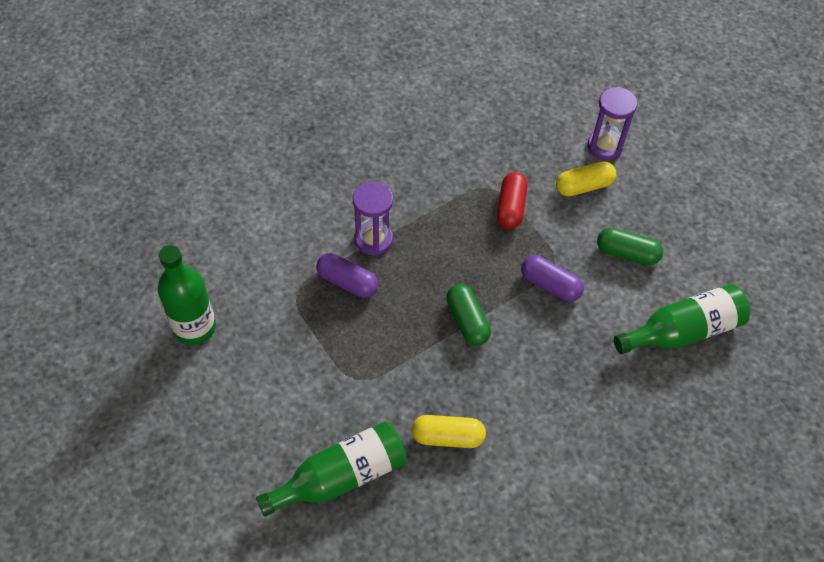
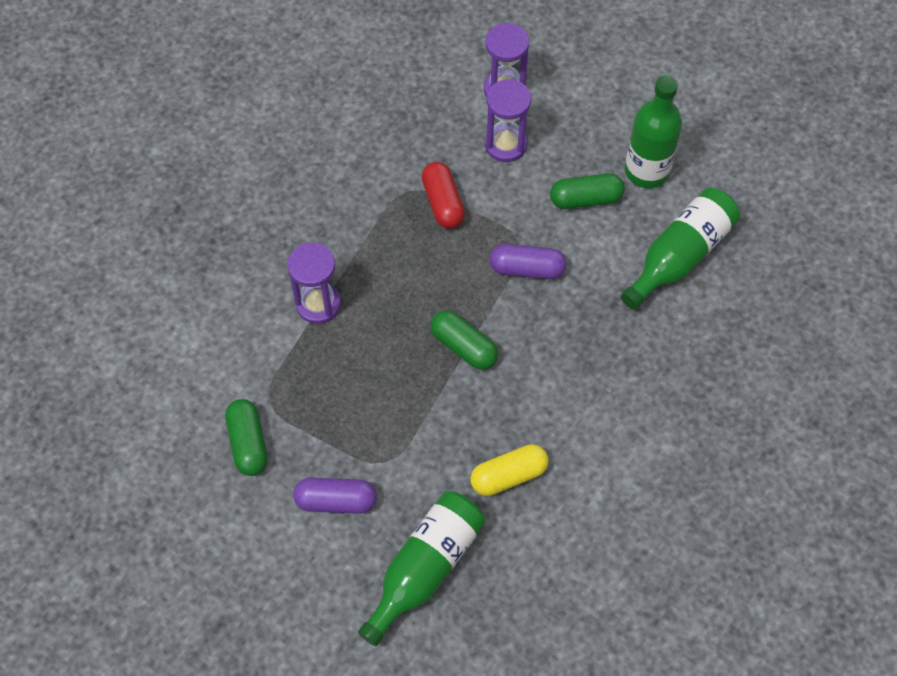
camera: 25 degrees left, 5 degrees up
green bottle [158,245,216,345] -> green bottle moved to [625,75,682,188]
purple capsule [316,253,378,298] -> purple capsule moved to [293,478,377,514]
yellow capsule [556,161,616,197] -> purple hourglass [485,79,531,162]
none -> green capsule [225,399,268,476]

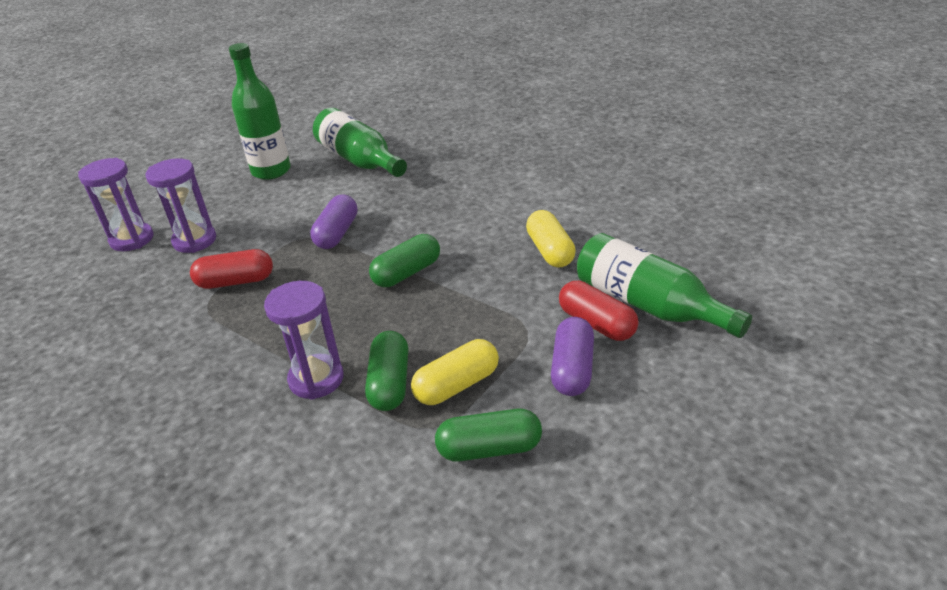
camera: 80 degrees left, 25 degrees down
green capsule [550,173,624,209] -> green capsule moved to [365,331,409,411]
none -> yellow capsule [411,339,499,405]
none -> red capsule [559,281,639,341]

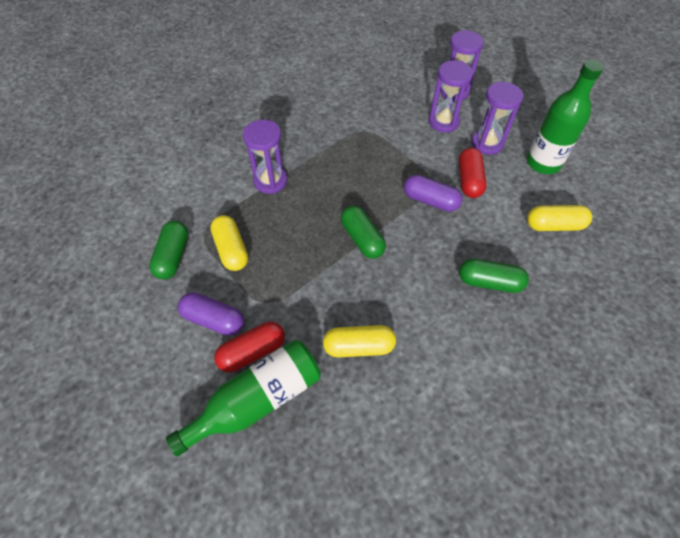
camera: 100 degrees right, 20 degrees up
red capsule [190,249,273,289] -> red capsule moved to [459,148,487,198]
green bottle [313,108,407,177] -> yellow capsule [527,205,592,231]
green capsule [365,331,409,411] -> green capsule moved to [459,259,529,293]
none -> purple hourglass [472,82,524,155]

